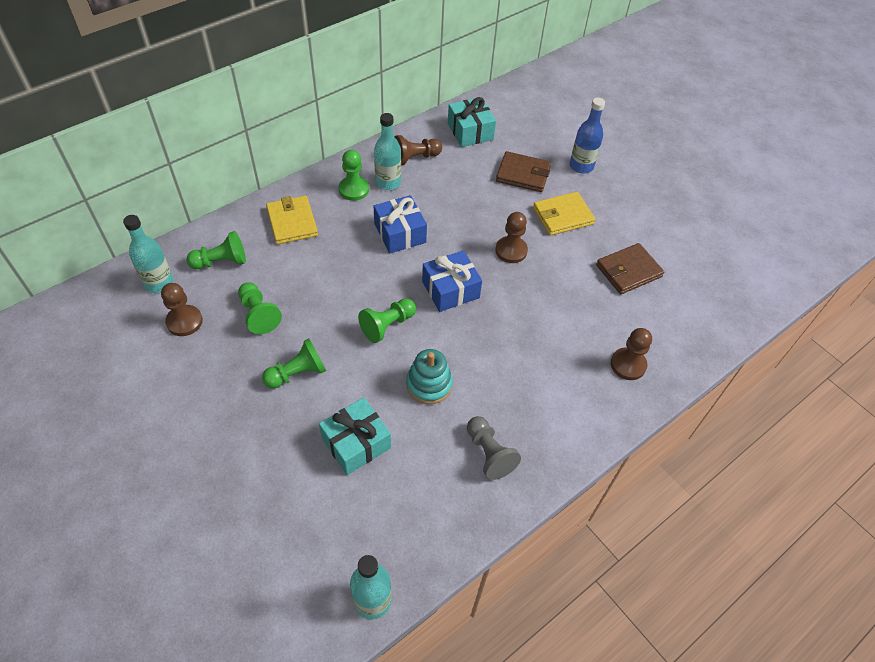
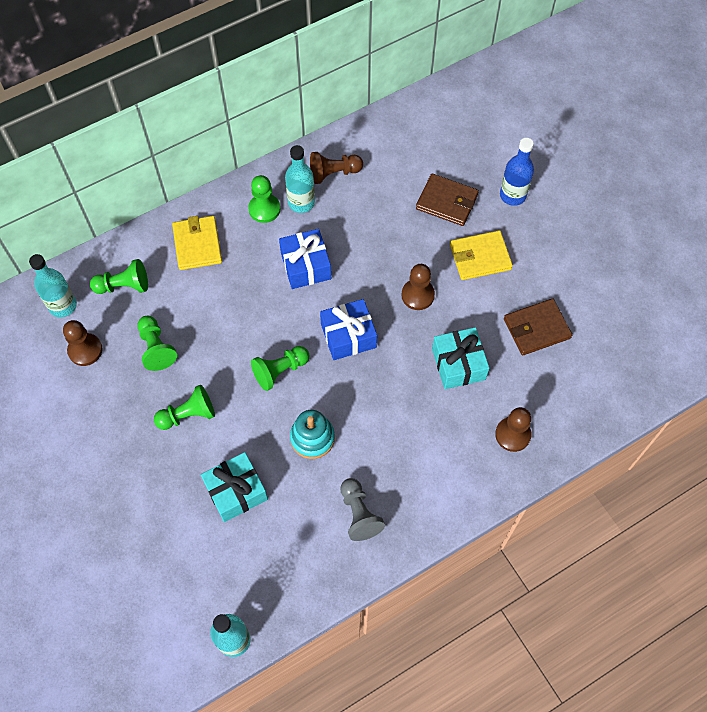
camera: 10 degrees right, 10 degrees up
turquoise gift [448,97,496,147] -> turquoise gift moved to [432,327,489,389]

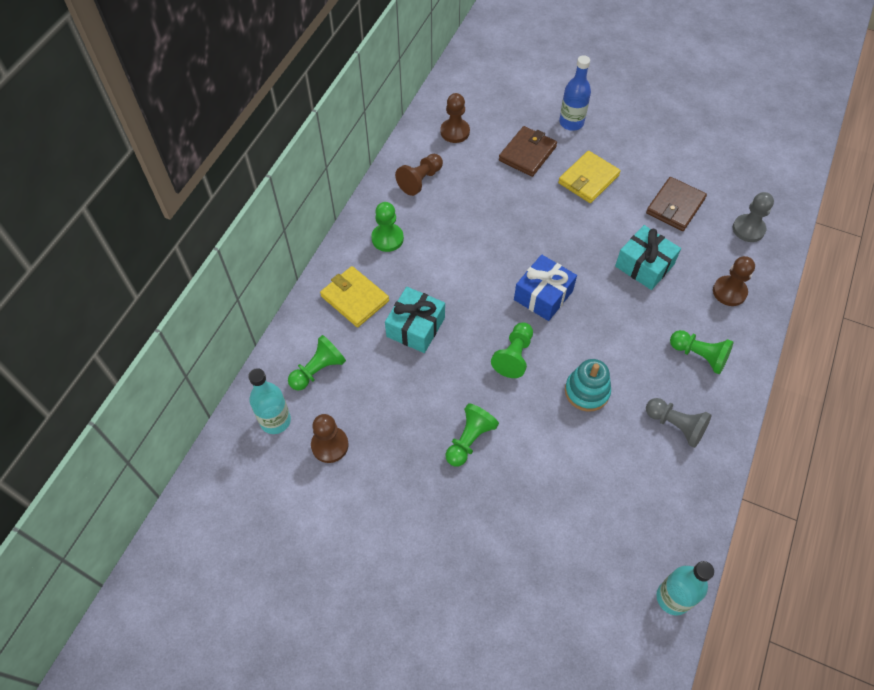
camera: 35 degrees left, 5 degrees down
green pawn [138,316,177,371] -> green pawn moved to [670,330,734,374]
turquoise gift [201,452,268,522] -> turquoise gift moved to [385,287,445,353]
blue gift [279,229,331,289] -> none
turquoise bottle [285,145,315,213] -> none
brown pawn [401,264,435,310] -> brown pawn moved to [441,93,470,143]
brown wallet [416,174,479,226] -> brown wallet turned 45 degrees counterclockwise [499,126,557,177]
none -> grey pawn [733,192,774,242]

